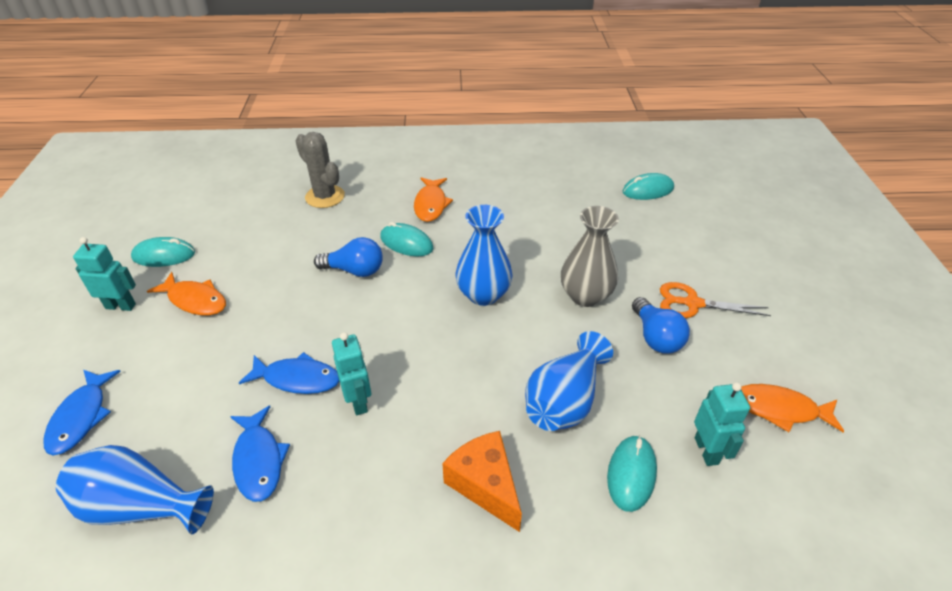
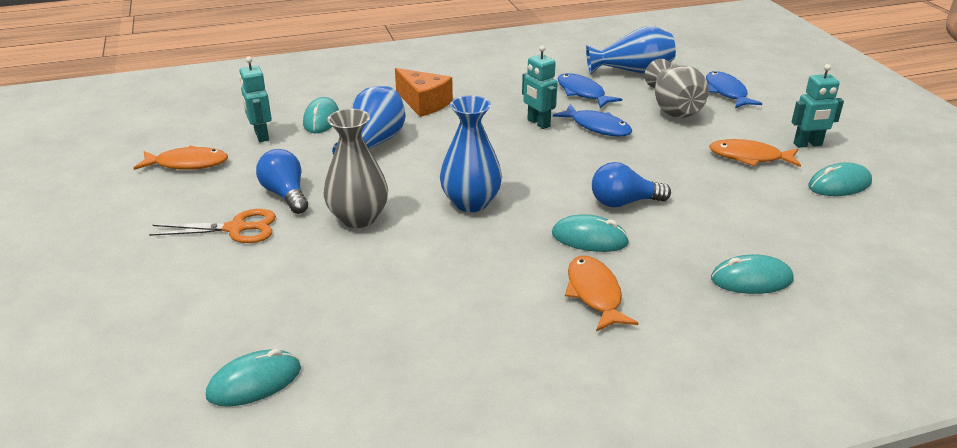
camera: 165 degrees right, 10 degrees down
blue fish [239,352,340,394] -> blue fish turned 135 degrees counterclockwise [553,104,632,136]
grey cactus [296,132,345,208] -> turquoise mouse [711,254,794,294]
none -> grey vase [645,59,709,118]

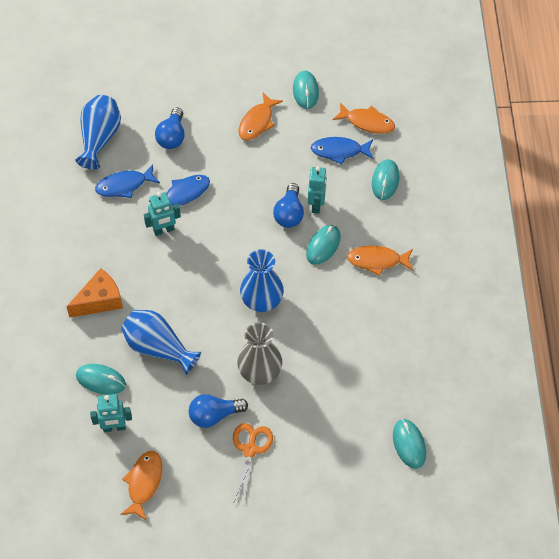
camera: 75 degrees left, 25 degrees up
grey vase [645,59,709,118] -> blue light bulb [155,107,184,149]
blue fish [706,71,762,108] -> blue fish moved to [311,137,374,165]
turquoise robot [792,64,844,148] -> turquoise robot moved to [308,166,327,213]
none -> orange fish [332,102,395,134]

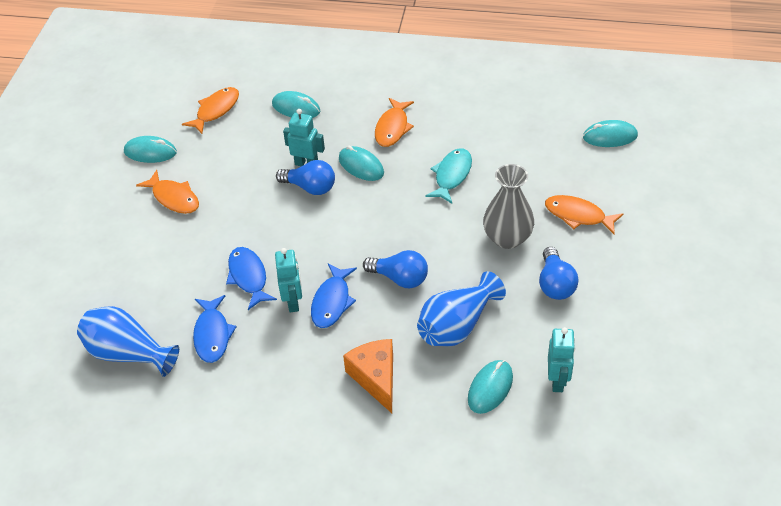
camera: 75 degrees left, 10 degrees down
orange fish [120,451,162,521] -> orange fish moved to [545,195,623,234]
blue light bulb [155,107,184,149] -> blue light bulb moved to [363,250,428,288]
orange scissors [233,423,273,502] -> none
blue vase [240,250,284,312] -> none
blue fish [311,137,374,165] -> blue fish moved to [311,263,357,328]
none -> turquoise fish [426,148,472,203]

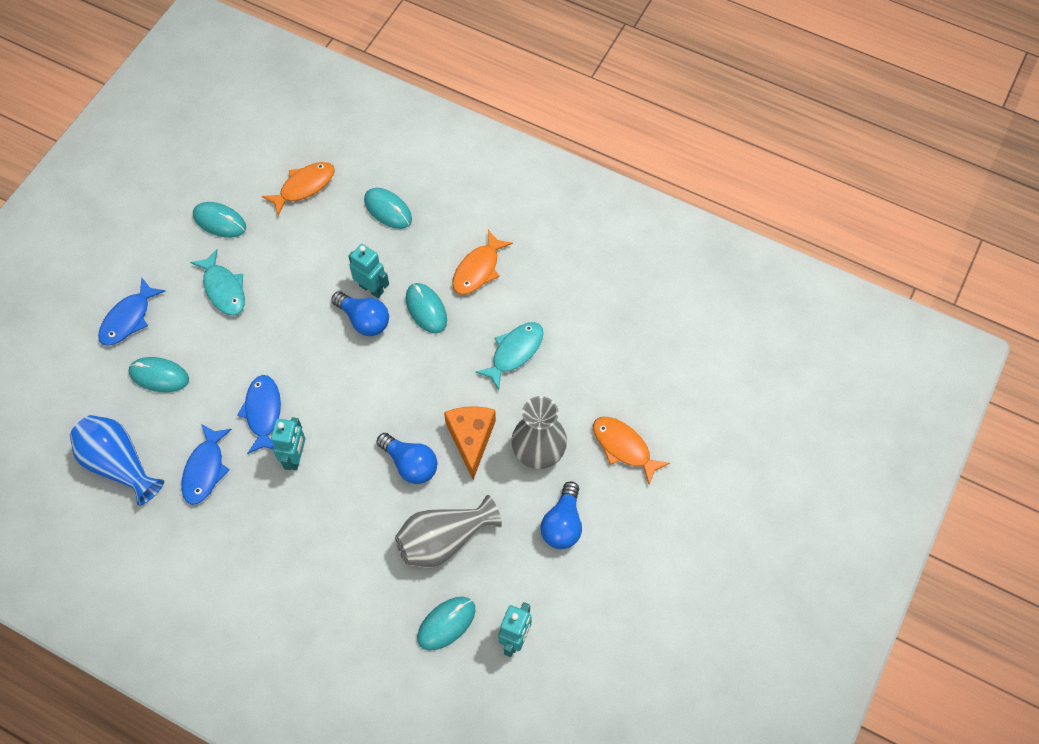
camera: 15 degrees right, 15 degrees up
orange fish [136,170,199,214] -> turquoise fish [190,249,245,316]
blue fish [311,263,357,328] -> blue fish moved to [98,278,165,346]
orange cheese [343,339,393,413] -> orange cheese moved to [444,406,496,480]
blue vase [417,271,506,346] -> grey vase [395,495,502,568]
turquoise mouse [583,120,638,147] -> turquoise mouse moved to [128,357,189,392]

